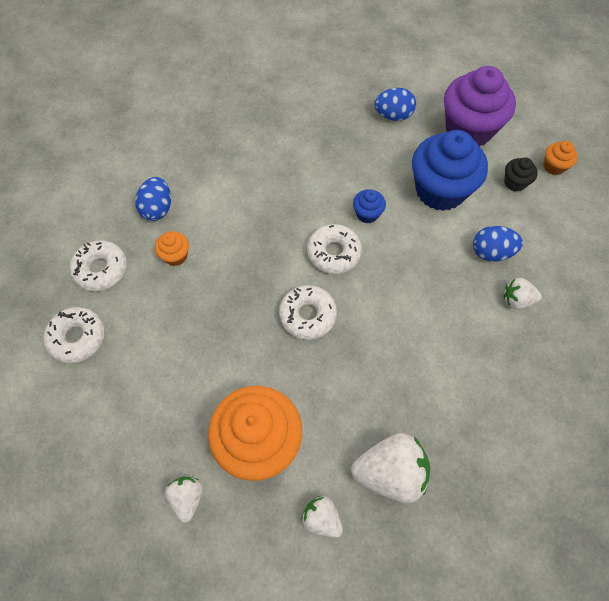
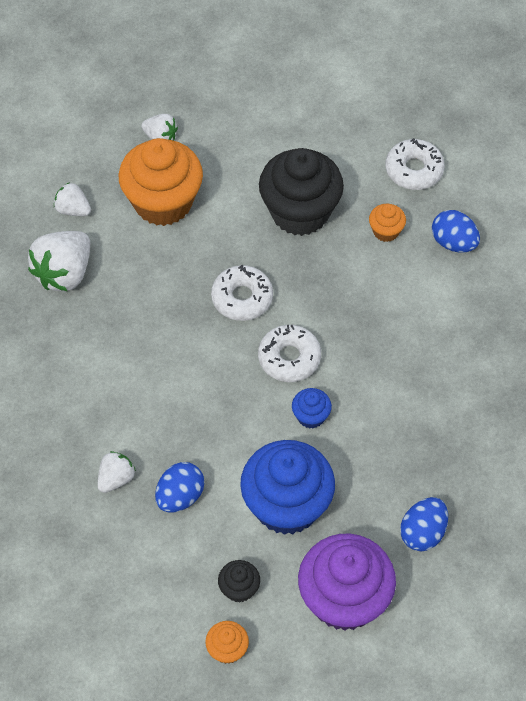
camera: 125 degrees right, 5 degrees down
white donut [44,307,105,363] -> none
white strawberry [301,496,343,538] -> white strawberry turned 135 degrees counterclockwise [54,182,91,216]
none -> black cupcake [259,148,344,236]

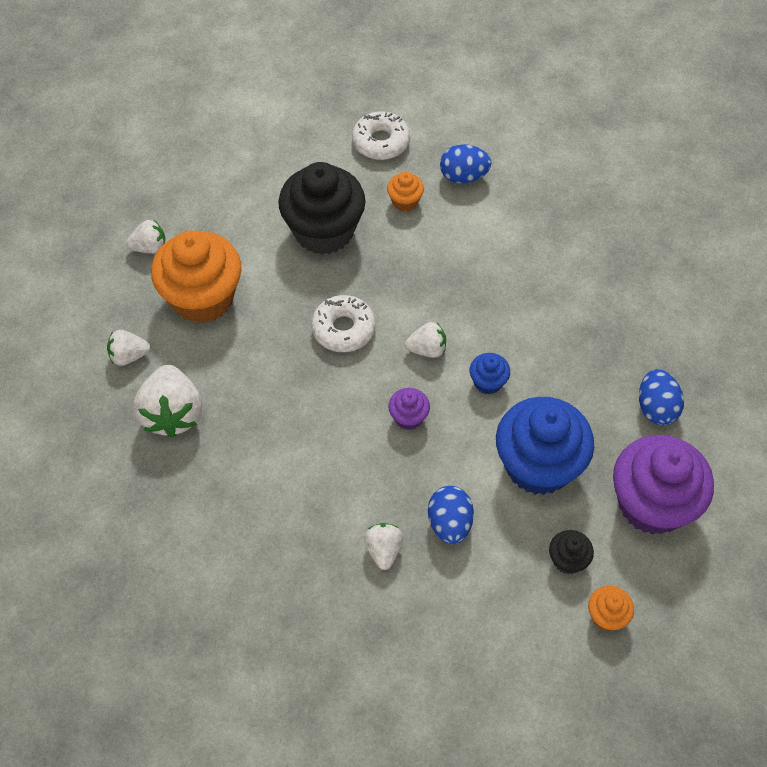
camera: 40 degrees left, 0 degrees up
white donut [258,325,321,382] -> white strawberry [405,322,446,358]
none -> purple cupcake [388,388,430,430]

